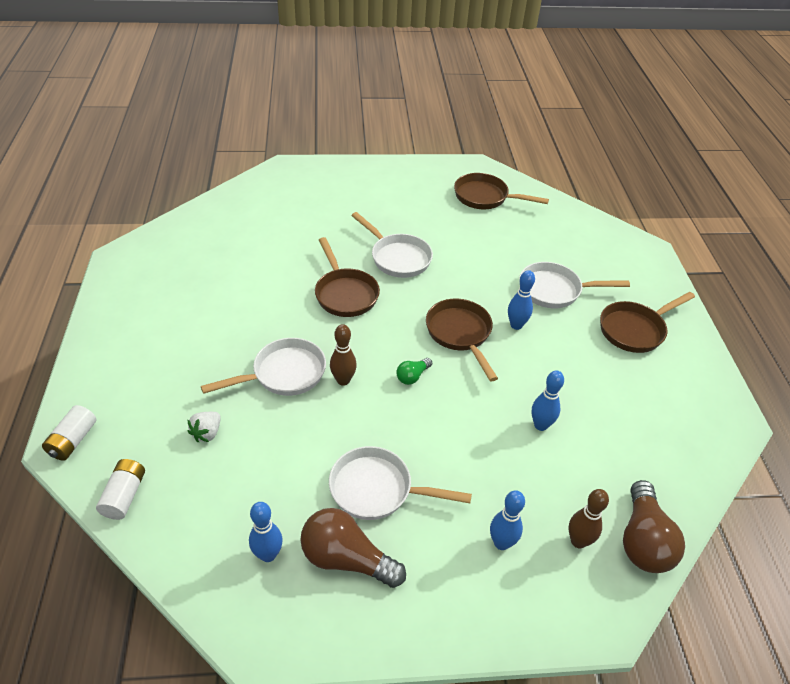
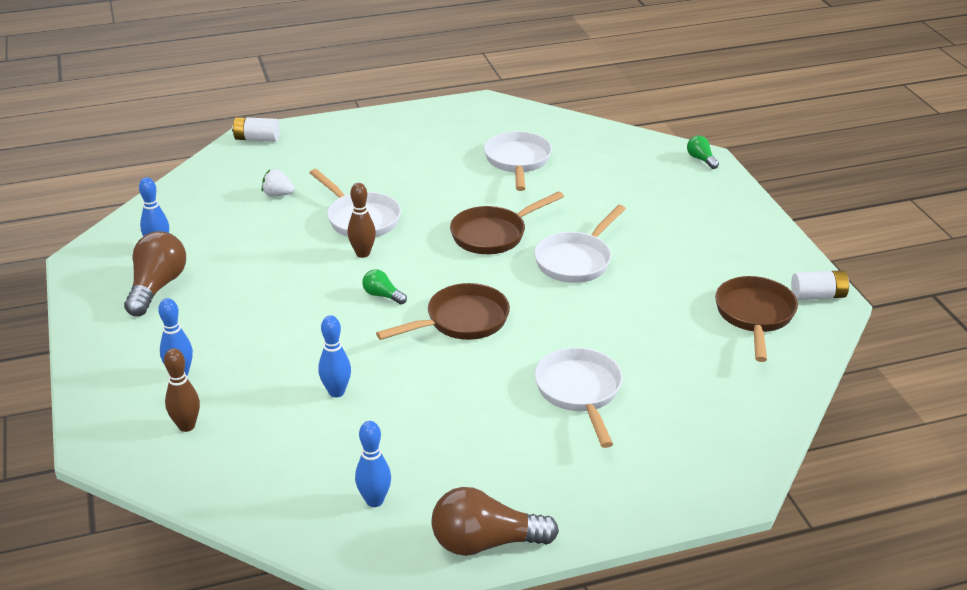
camera: 80 degrees right, 10 degrees down
white battery [96,459,145,520] -> white battery moved to [791,270,850,300]
white pan [329,446,472,520] -> white pan moved to [484,131,552,191]
blue bowling pin [508,270,535,330] -> blue bowling pin moved to [355,421,391,507]
brown pan [600,292,695,353] -> none
brown light bulb [623,480,685,573] -> brown light bulb moved to [432,487,559,556]
none -> green light bulb [687,135,719,169]

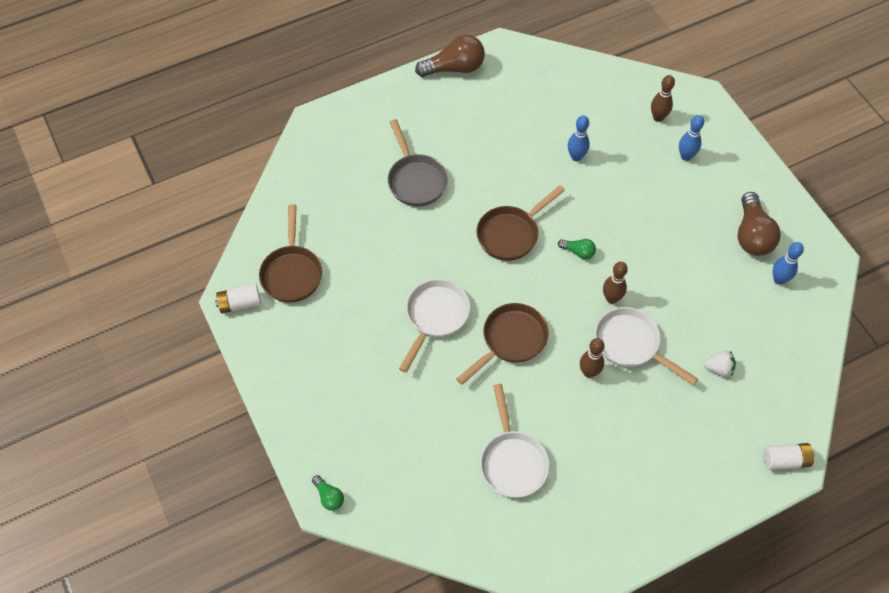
camera: 170 degrees right, 25 degrees up
blue bowling pin [355,421,391,507] -> none
white pan [535,347,623,448] -> grey pan [388,119,448,207]
none -> brown bowling pin [580,338,605,378]

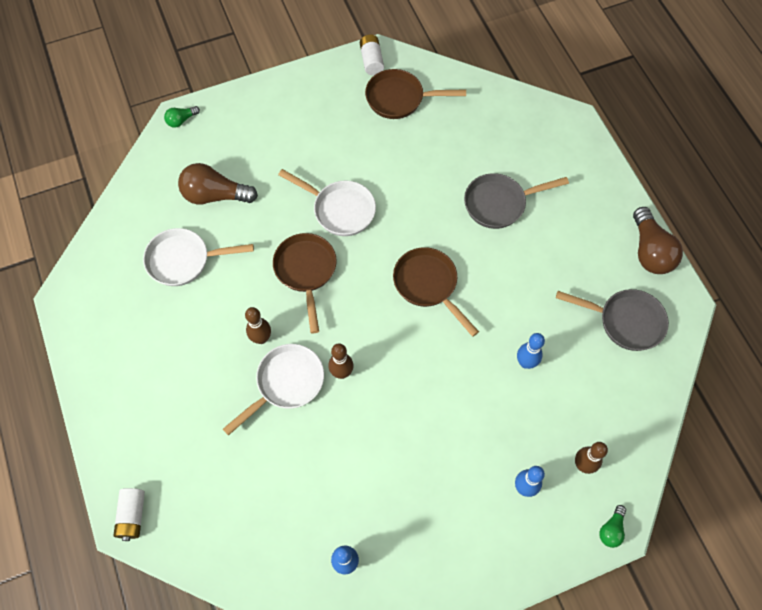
camera: 95 degrees right, 5 degrees up
brown pan [456,303,549,385] -> brown pan turned 150 degrees counterclockwise [273,233,337,333]
green light bulb [558,239,596,259] -> green light bulb moved to [599,505,626,548]
white strawberry [704,351,736,377] -> none
brown light bulb [737,192,781,256] -> brown light bulb moved to [178,163,258,205]
none -> grey pan [556,289,669,351]

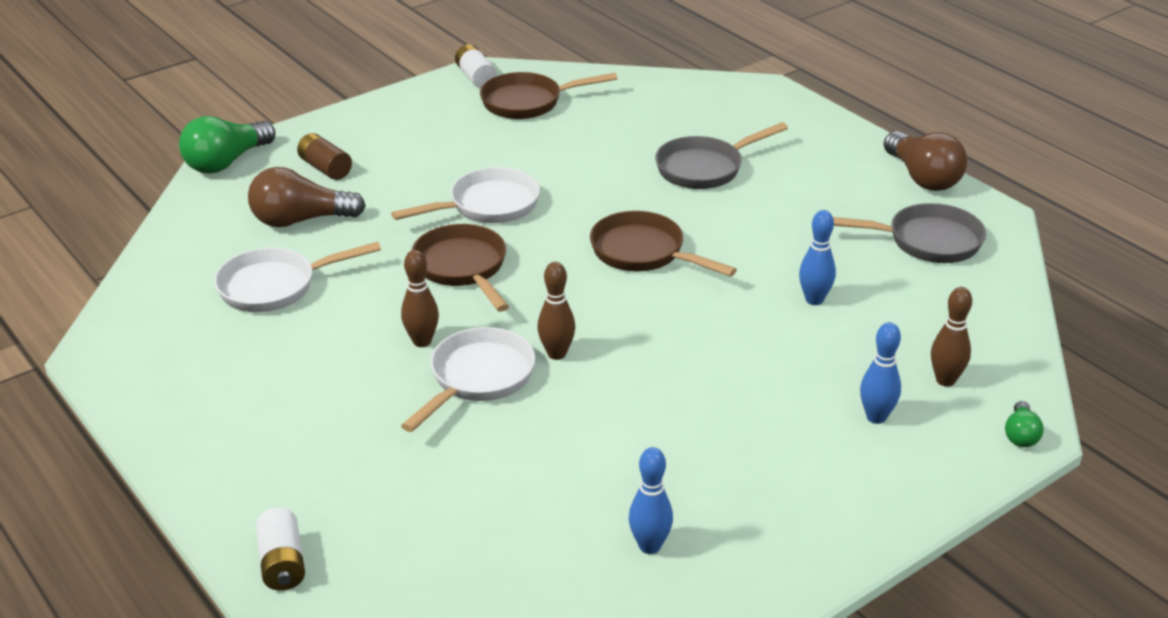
camera: 15 degrees left, 30 degrees down
green light bulb [164,106,200,128] -> green light bulb [179,116,275,174], size x1.99
white pan [278,169,376,236] -> white pan turned 45 degrees counterclockwise [391,167,540,223]
none -> brown battery [297,133,352,180]

